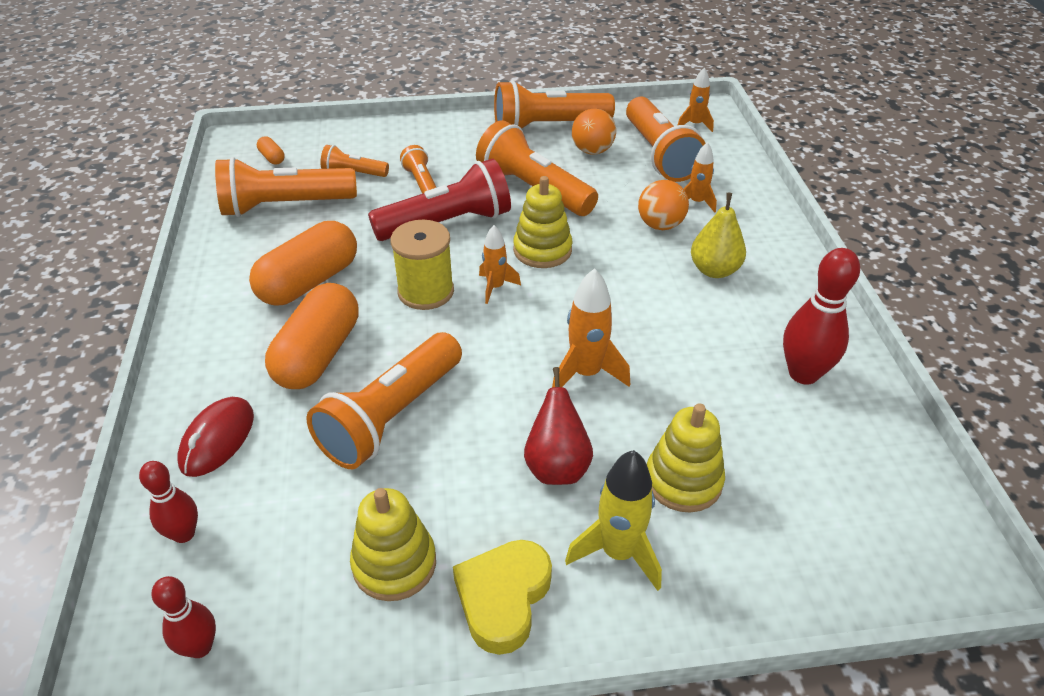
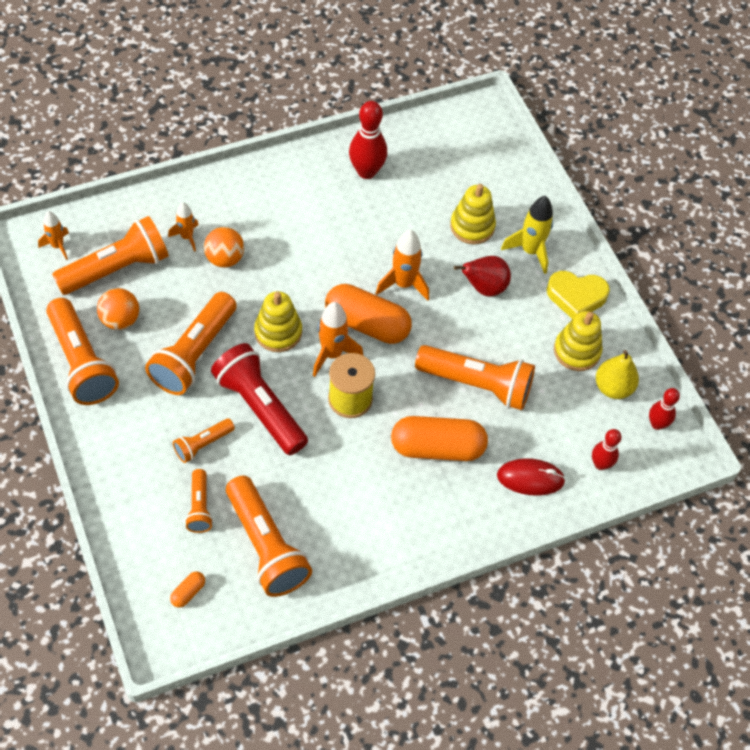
camera: 110 degrees left, 15 degrees up
orange capsule [249,221,357,306] -> orange capsule moved to [325,284,412,344]
orange rocket [479,225,521,304] -> orange rocket [313,302,364,377], size x1.58
yellow pear [691,193,746,278] -> yellow pear moved to [596,350,639,399]

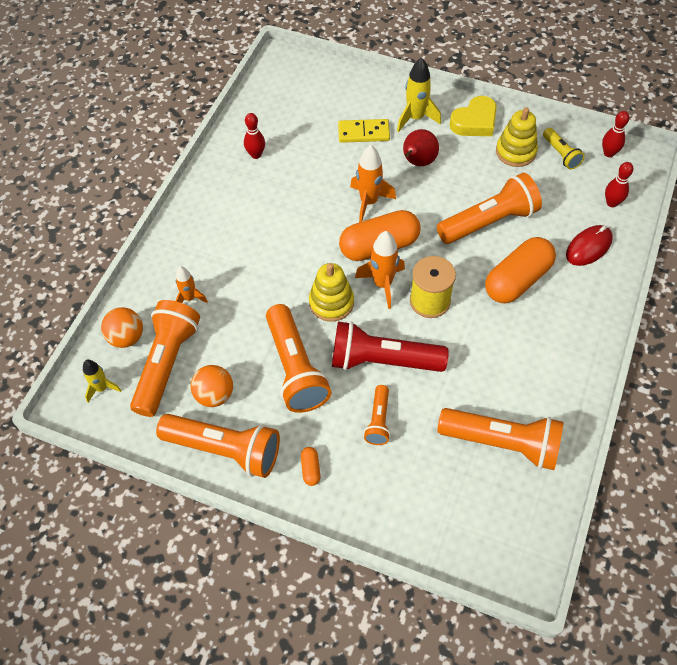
camera: 40 degrees left, 0 degrees up
orange rocket [38,211,69,260] -> yellow rocket [83,360,121,403]
orange capsule [170,572,205,608] -> orange capsule moved to [301,447,320,486]
orange flashlight [185,469,213,533] -> none
orange ball [204,227,244,268] -> orange ball moved to [101,307,143,348]
red bowling pin [349,101,387,179] -> red bowling pin [244,113,265,159], size x0.61
yellow stacking toy [450,184,496,244] -> yellow domino [338,119,390,143]
yellow pear [596,350,639,399] -> yellow flashlight [543,128,585,170]

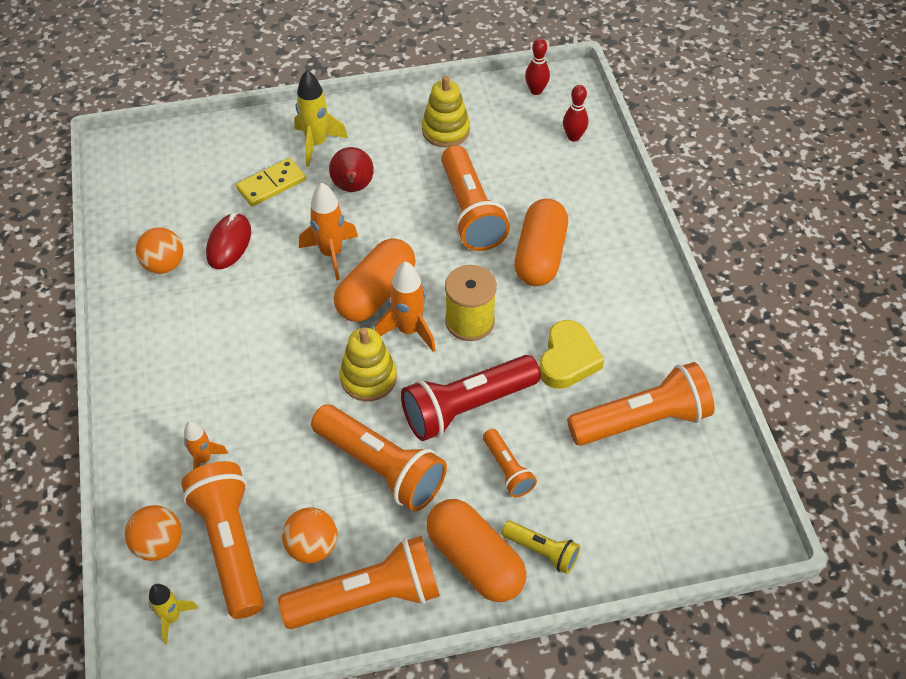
camera: 35 degrees left, 5 degrees down
red bowling pin [244,113,265,159] -> orange ball [136,228,183,274]
orange capsule [301,447,320,486] -> orange capsule [426,499,526,602], size x2.43
orange flashlight [437,173,542,244] -> orange flashlight turned 135 degrees clockwise [441,145,510,251]
yellow heart [449,96,497,136] -> yellow heart moved to [539,320,604,389]
yellow flashlight [543,128,585,170] -> yellow flashlight moved to [502,521,580,574]
red mouse [566,225,613,266] -> red mouse moved to [206,213,251,269]

